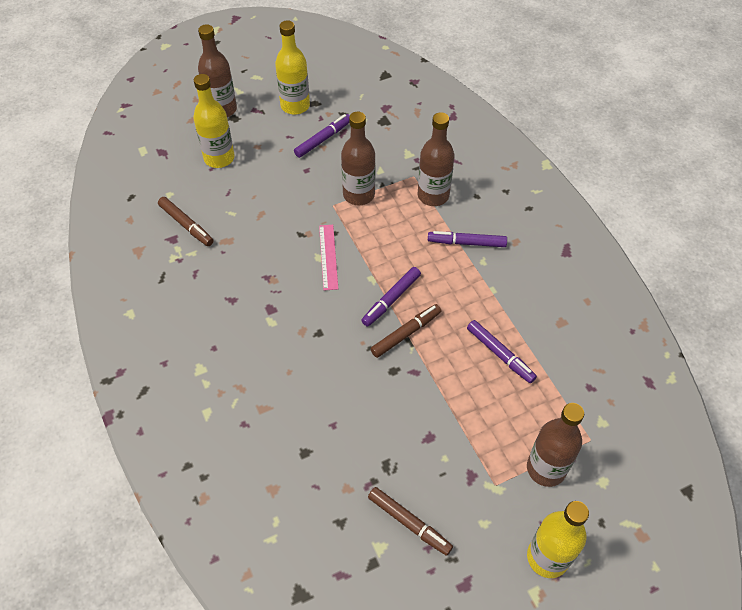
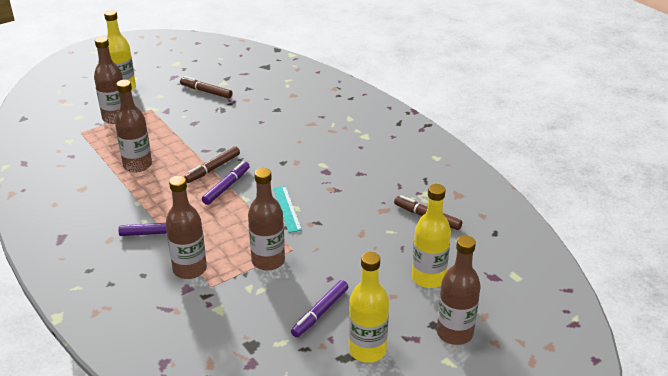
camera: 170 degrees right, 20 degrees down
pink ruler [319,225,338,290] -> turquoise ruler [273,186,302,233]
purple marker [467,320,537,383] -> brown bottle [115,80,152,172]

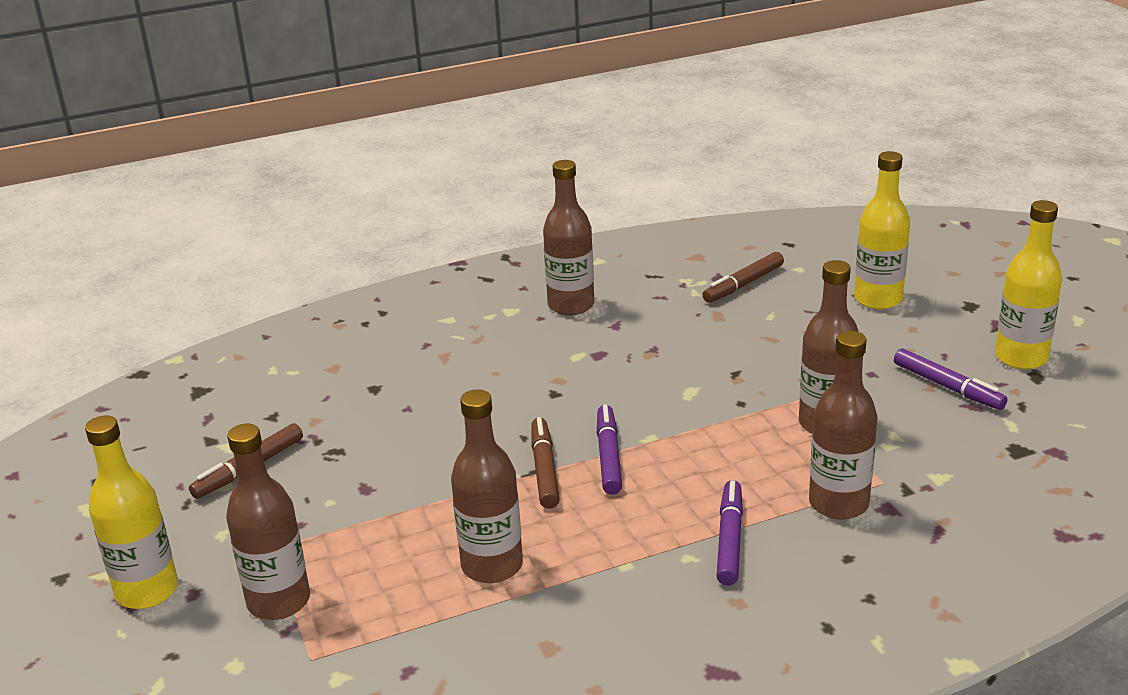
camera: 75 degrees left, 5 degrees down
brown marker [184,146,240,183] -> brown marker turned 150 degrees counterclockwise [531,417,560,509]
purple marker [202,161,250,205] -> purple marker turned 45 degrees clockwise [597,404,622,495]
turquoise ruler [273,186,302,233] -> none
brown bottle [437,236,481,345] -> brown bottle moved to [543,160,594,315]

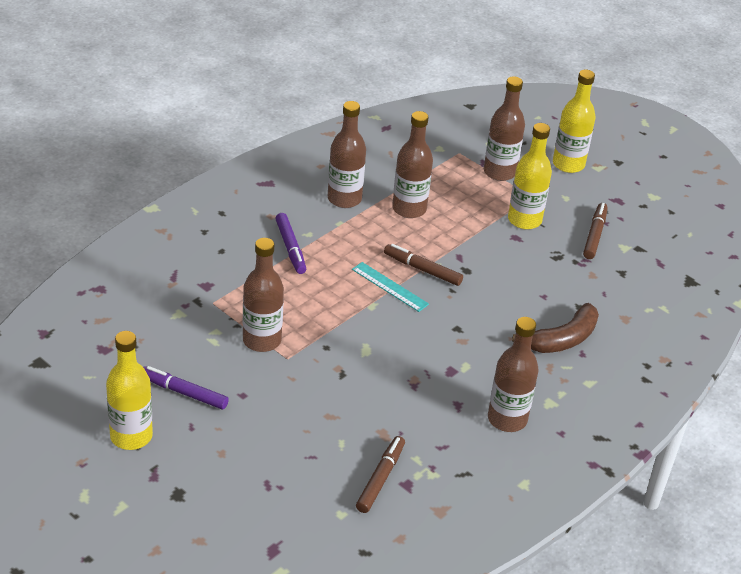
camera: 150 degrees right, 10 degrees up
brown marker [531,417,560,509] -> brown marker turned 150 degrees clockwise [384,244,463,286]
purple marker [597,404,622,495] -> turquoise ruler [352,262,429,312]
brown bottle [809,331,877,520] -> brown bottle moved to [328,101,366,208]
yellow bottle [854,151,910,310] -> yellow bottle moved to [508,123,552,230]
none -> brown banana [512,303,599,353]

